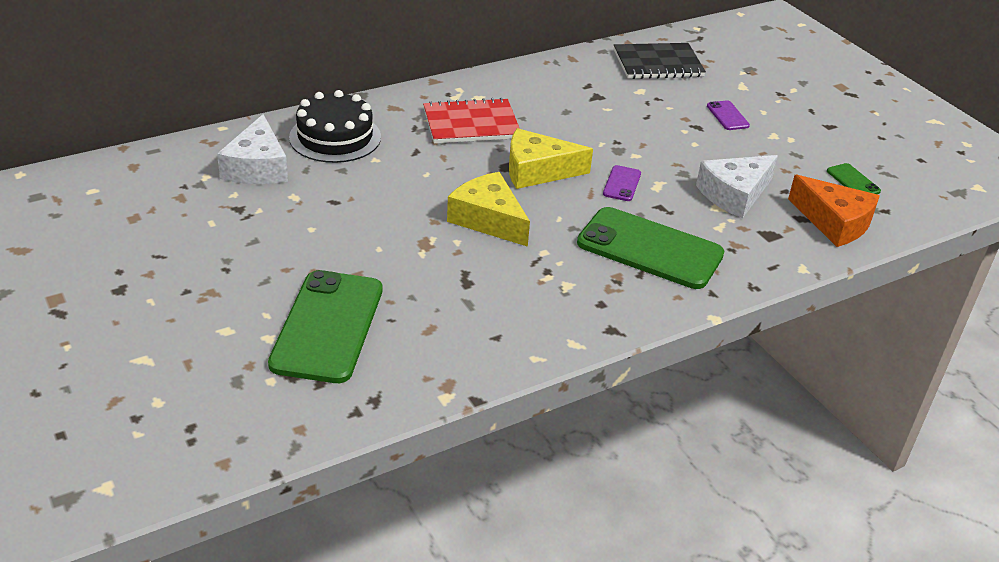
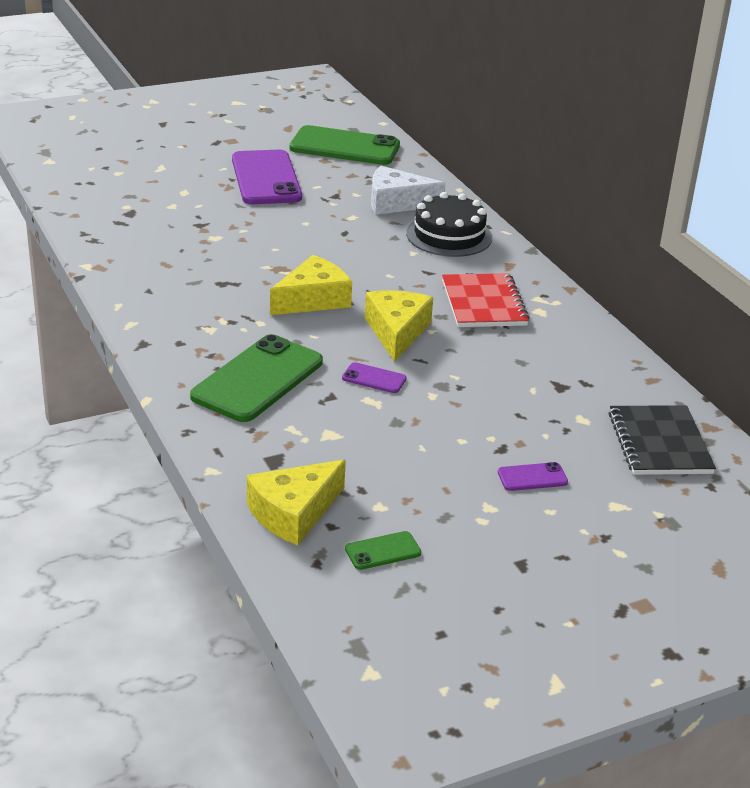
camera: 95 degrees right, 5 degrees down
green phone [268,270,382,383] -> green phone moved to [290,125,400,165]
white cheese [696,155,778,218] -> none
orange cheese [788,175,880,247] -> yellow cheese [247,460,346,545]
none -> purple phone [232,150,302,204]

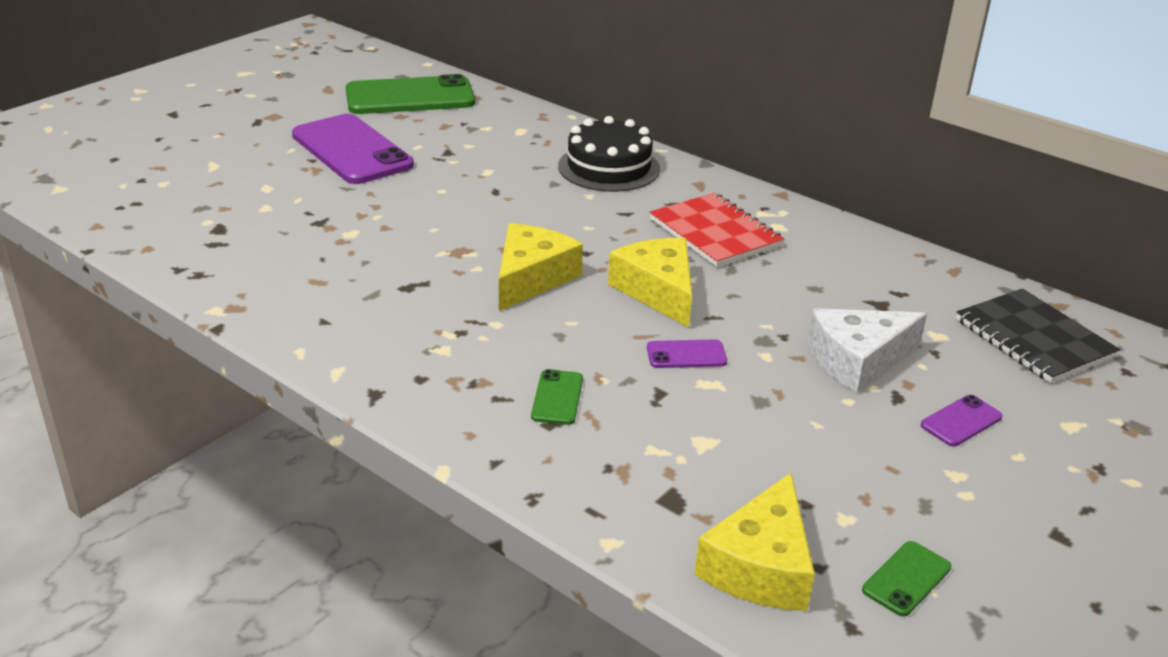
camera: 25 degrees left, 0 degrees up
green phone [190,334,323,422] -> green phone [531,369,583,425], size x0.44
white cheese [371,166,446,215] -> white cheese moved to [808,308,927,393]

